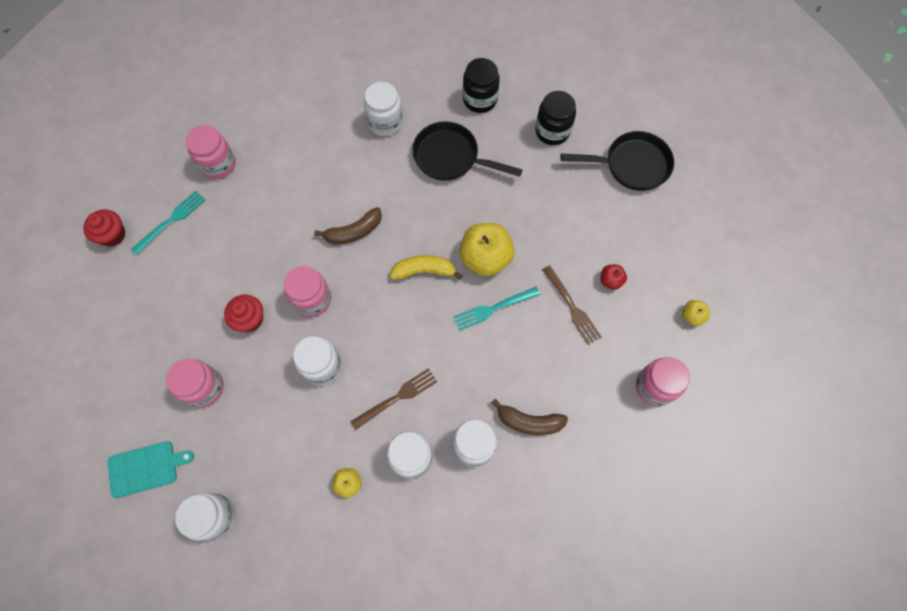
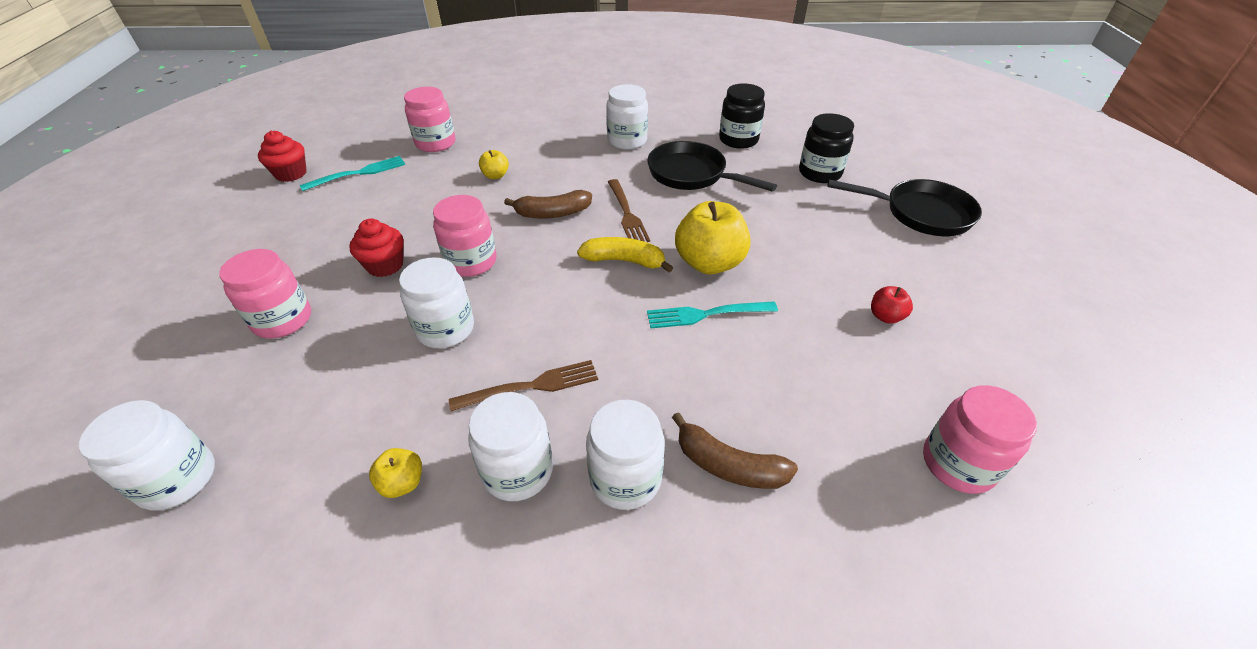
camera: 15 degrees right, 25 degrees down
turquoise cutting board [108,441,194,498] -> none
brown fork [542,265,602,345] -> brown fork moved to [608,179,650,242]
yellow apple [682,300,710,326] -> yellow apple moved to [479,150,509,179]

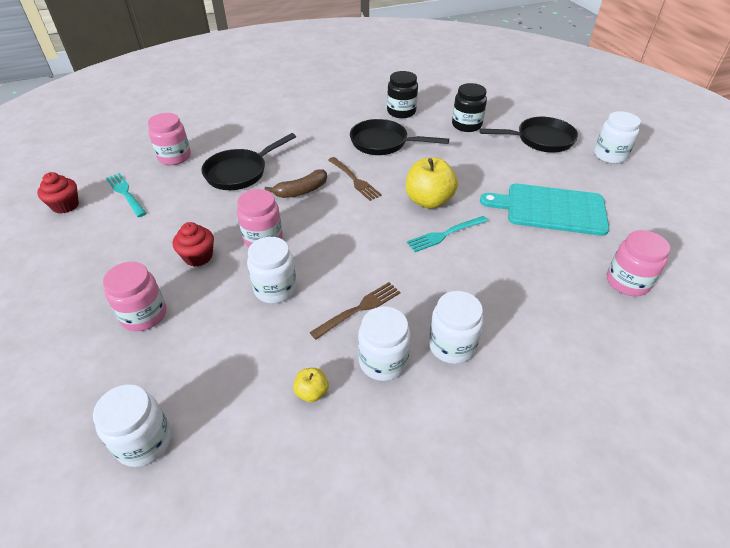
camera: 20 degrees left, 0 degrees up
turquoise fork [300,156,405,191] -> turquoise fork turned 75 degrees counterclockwise [106,173,146,217]
yellow apple [479,150,509,179] -> black pan [201,133,296,190]
yellow banana [577,237,673,272] -> none
white jar [606,84,648,150] -> white jar moved to [594,111,641,164]
brown banana [672,412,798,489] -> none
red apple [871,286,913,324] -> turquoise cutting board [480,184,609,236]

